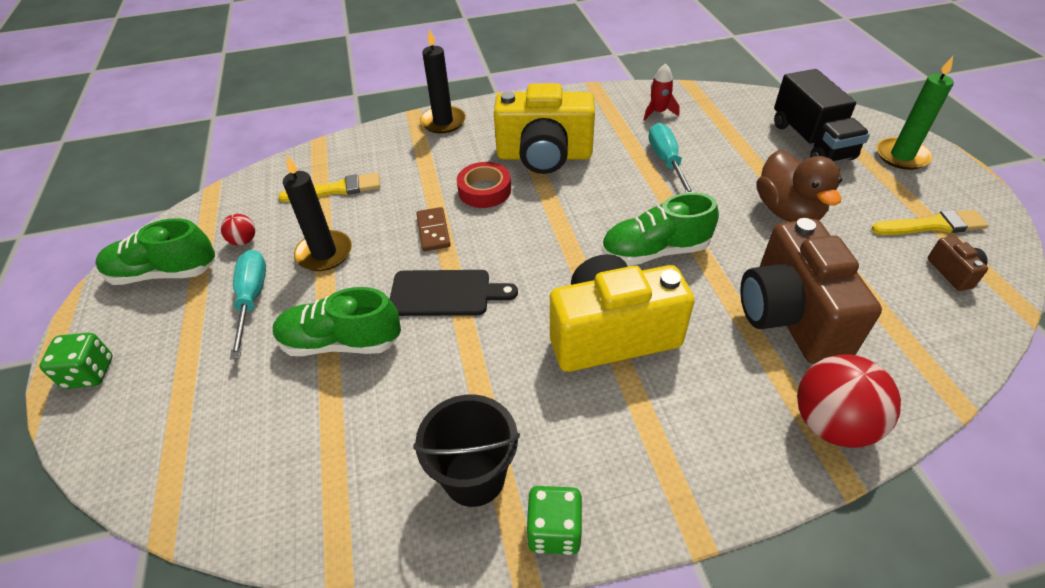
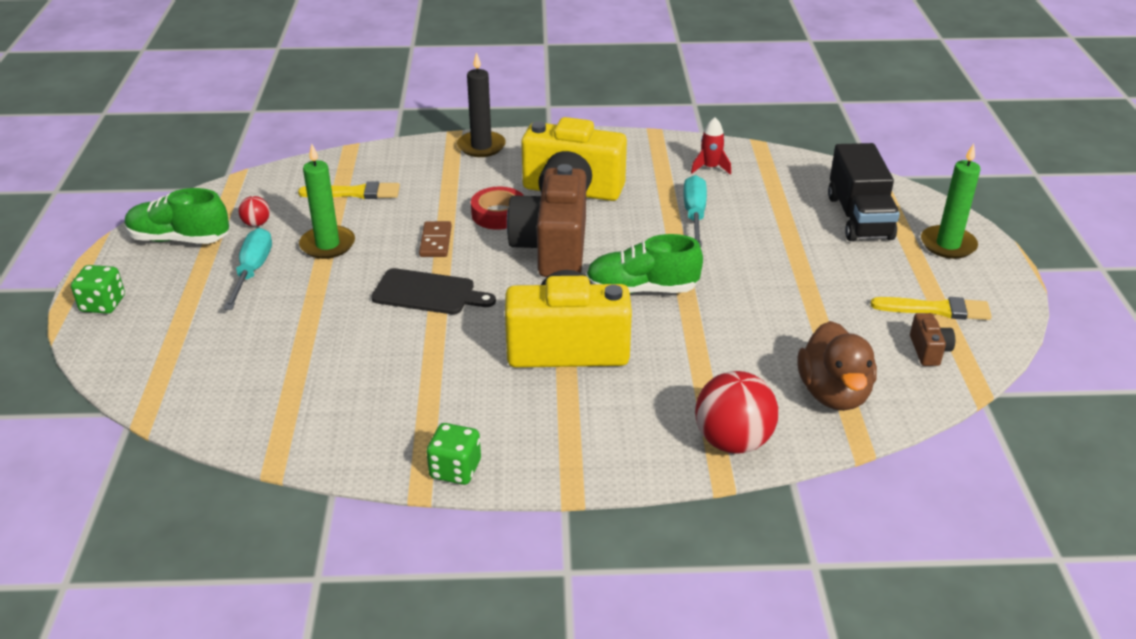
camera: 10 degrees right, 10 degrees down
green shoe [273,287,401,356] -> none
black candle [283,155,352,271] -> green candle [299,144,355,259]
black bucket [413,395,520,507] -> none
brown camera [740,218,882,364] -> brown camera moved to [507,164,586,277]
brown duck [757,150,842,222] -> brown duck moved to [797,321,877,411]

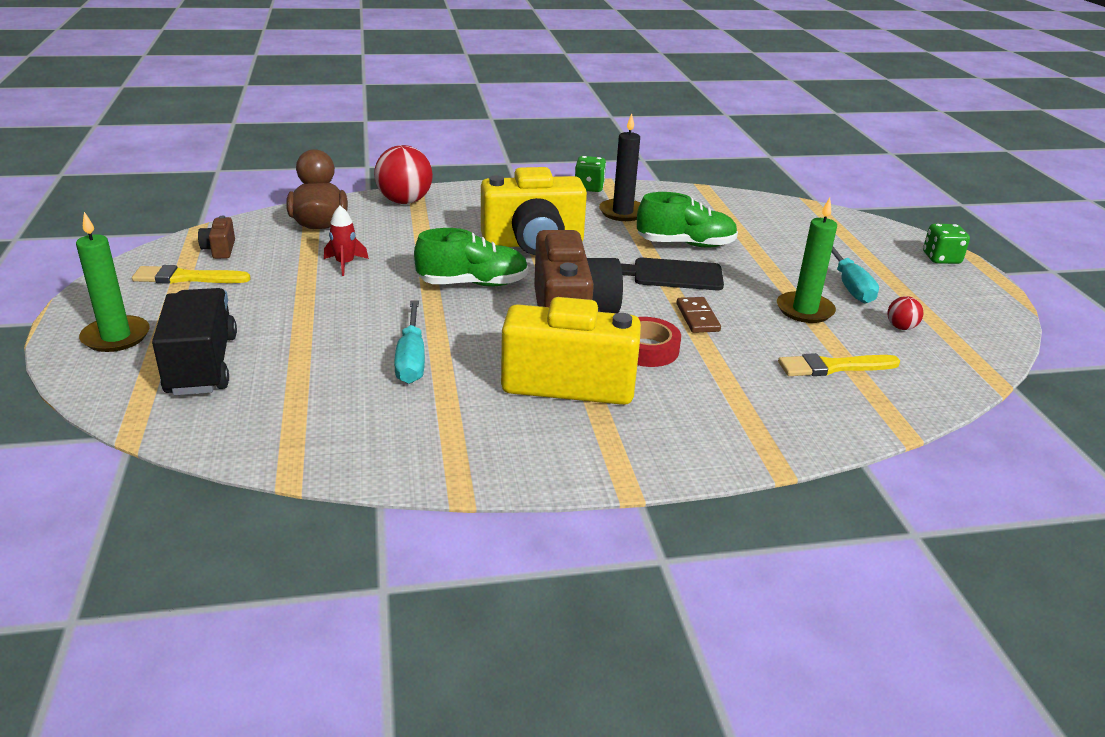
camera: 170 degrees right, 5 degrees down
green shoe [125,188,229,244] -> green shoe moved to [637,192,738,247]
black candle [457,52,506,157] -> black candle moved to [599,114,640,221]
red rocket [691,117,731,175] -> red rocket moved to [324,206,369,276]

